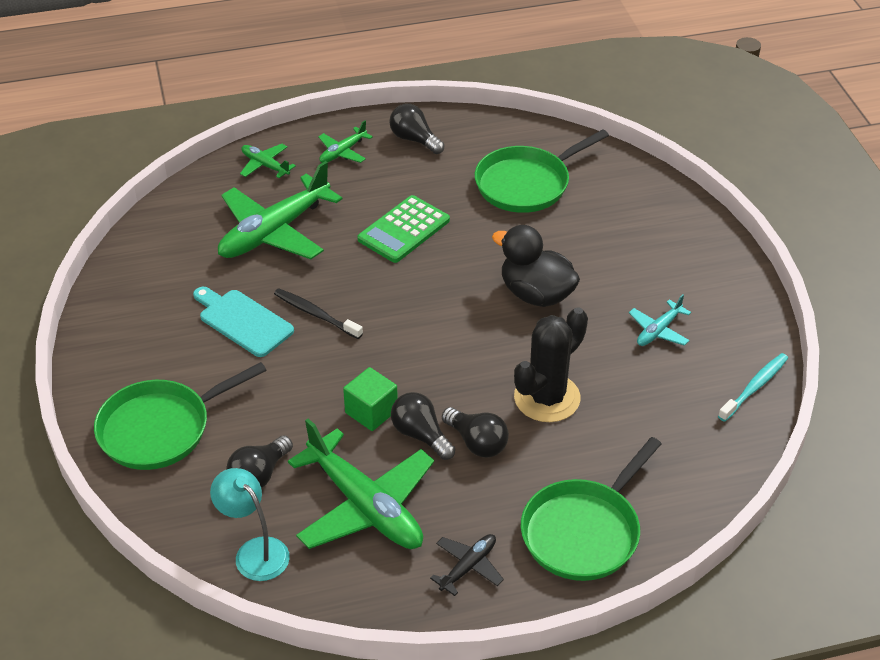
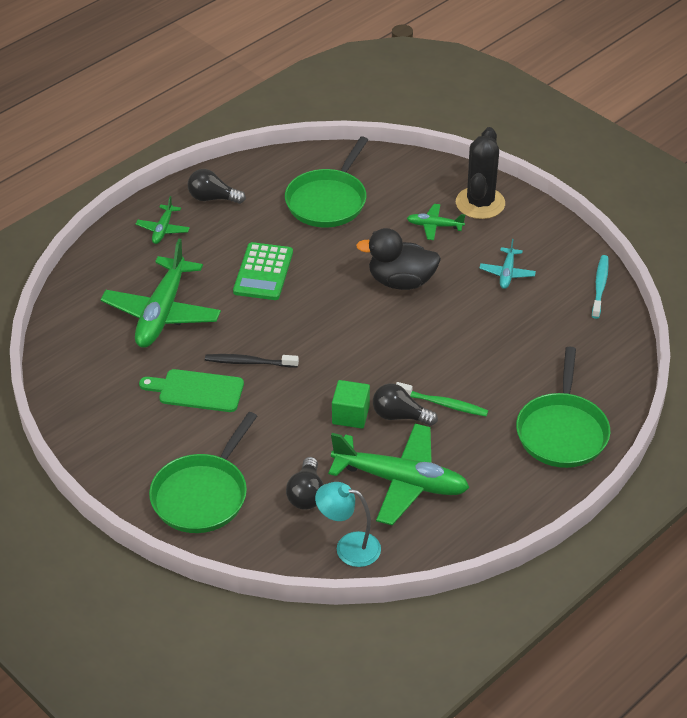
camera: 30 degrees left, 0 degrees up
turquoise cutting board [193,287,294,357] -> green cutting board [139,369,244,412]
green plane [240,144,296,178] -> green plane moved to [407,204,465,240]
black plane [430,534,504,596] -> none
black light bulb [442,407,509,458] -> green toothbrush [396,382,488,416]
black cactus [514,307,588,422] -> black cactus moved to [456,127,505,219]

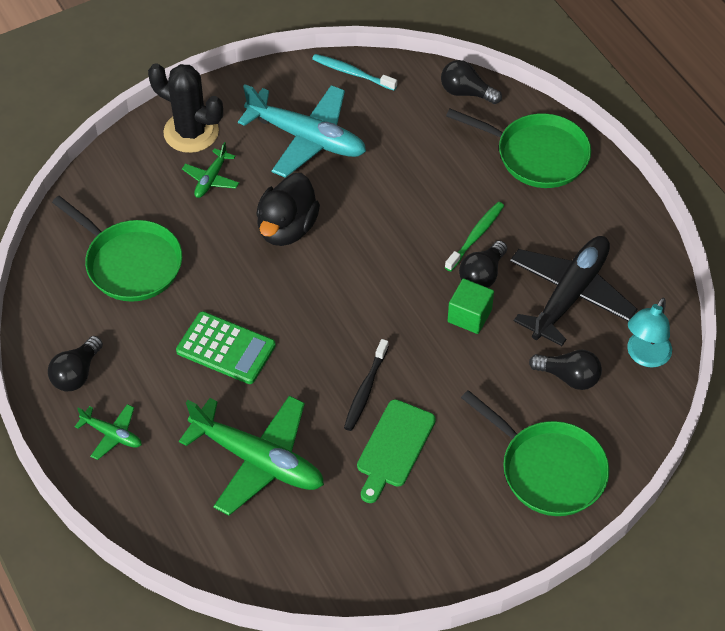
camera: 75 degrees left, 10 degrees up
green plane [328,424,469,525] -> black plane [510,236,637,346]
turquoise plane [479,239,536,289] -> turquoise plane [238,84,366,178], size x2.11
none -> black light bulb [441,60,502,104]

